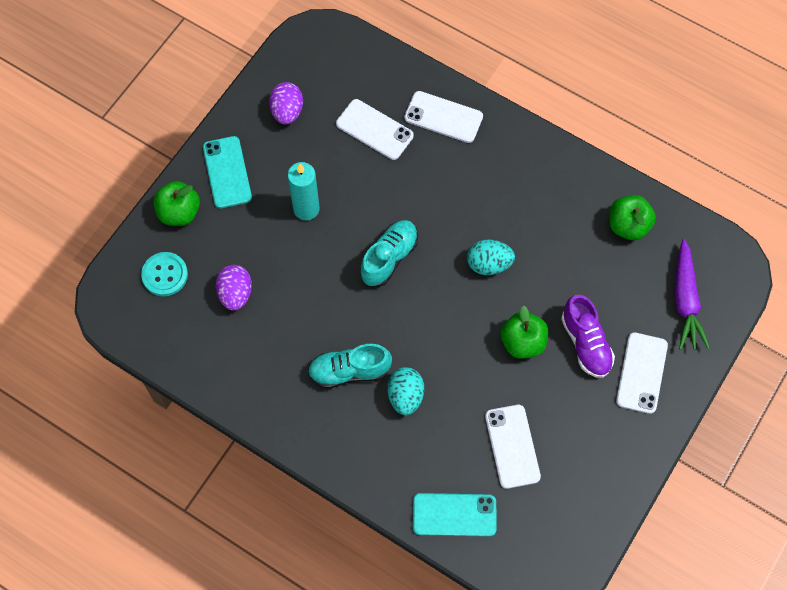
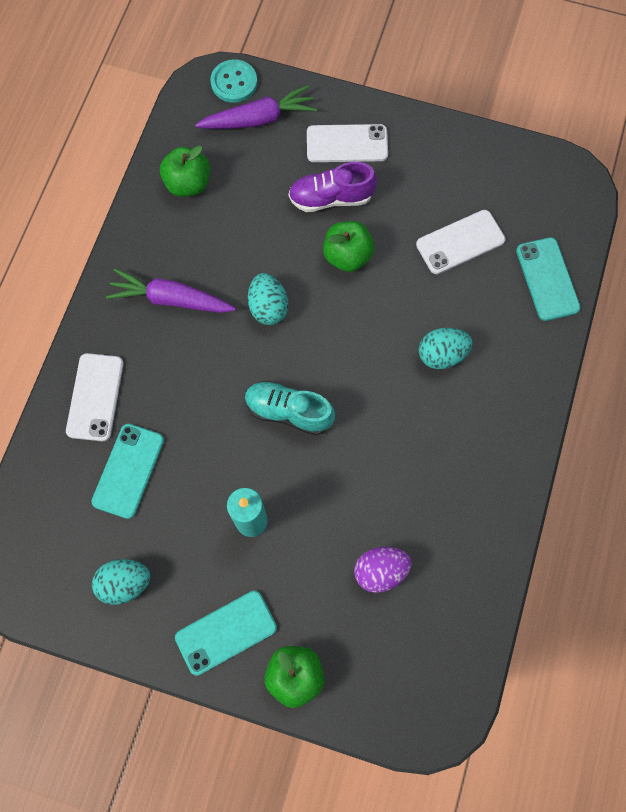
camera: 105 degrees left, 5 degrees up
turquoise button [141,252,188,296] -> turquoise button moved to [210,59,257,103]
purple egg [269,82,303,125] -> turquoise egg [92,559,151,605]
turquoise shoe [308,344,392,389] -> none
white phone [336,99,414,160] -> turquoise phone [91,424,164,519]
purple shoe [561,295,615,378] -> purple shoe turned 150 degrees counterclockwise [288,162,377,212]
none -> purple carrot [106,269,236,313]

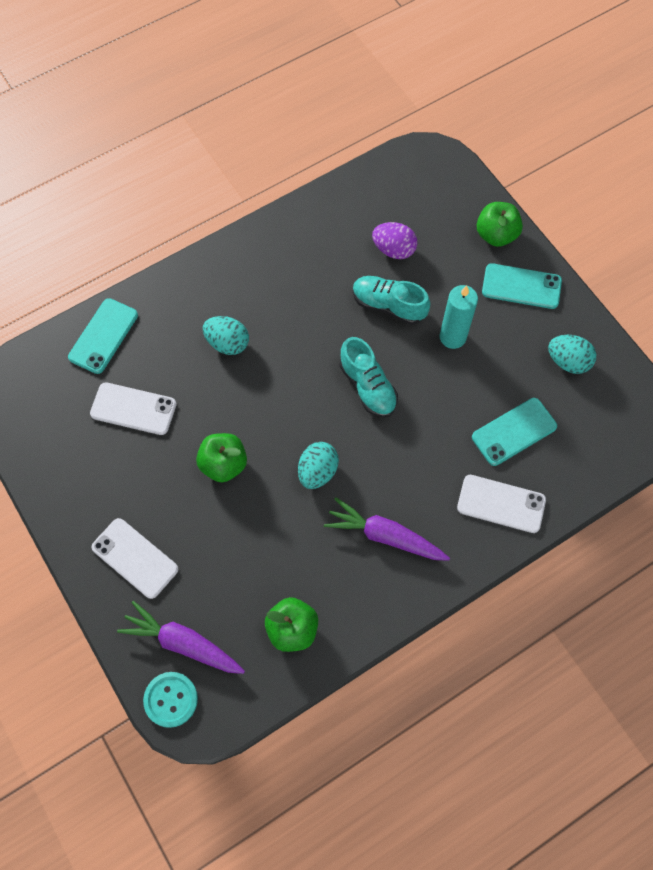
camera: 140 degrees left, 5 degrees down
white phone [66,353,124,441] -> white phone turned 60 degrees clockwise [457,475,546,533]
purple carrot [106,269,236,313] -> purple carrot turned 150 degrees clockwise [324,497,450,561]
purple shoe [288,162,377,212] -> none
none -> turquoise shoe [353,276,431,325]

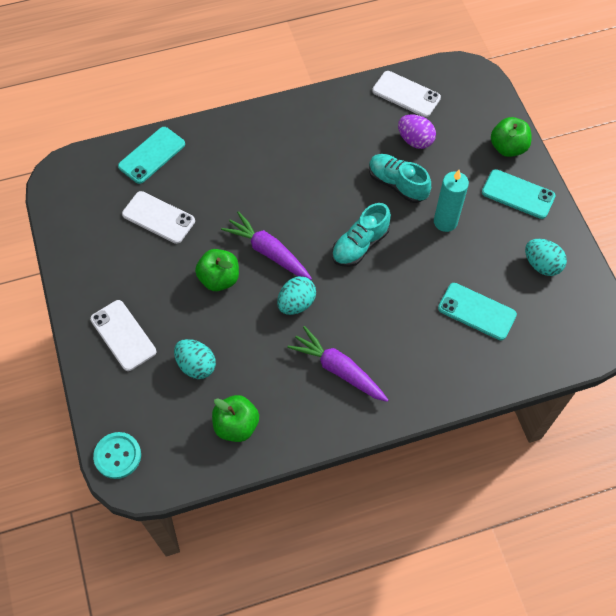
camera: 15 degrees right, 5 degrees down
purple carrot [117,601,245,674] -> purple carrot moved to [221,211,312,280]
turquoise egg [203,316,249,355] -> turquoise egg moved to [174,339,216,379]
turquoise shoe [340,337,398,417] -> turquoise shoe turned 60 degrees clockwise [332,203,391,267]
white phone [457,475,546,533] -> white phone moved to [372,71,441,117]
turquoise phone [472,398,557,466] -> turquoise phone turned 45 degrees clockwise [438,283,517,340]

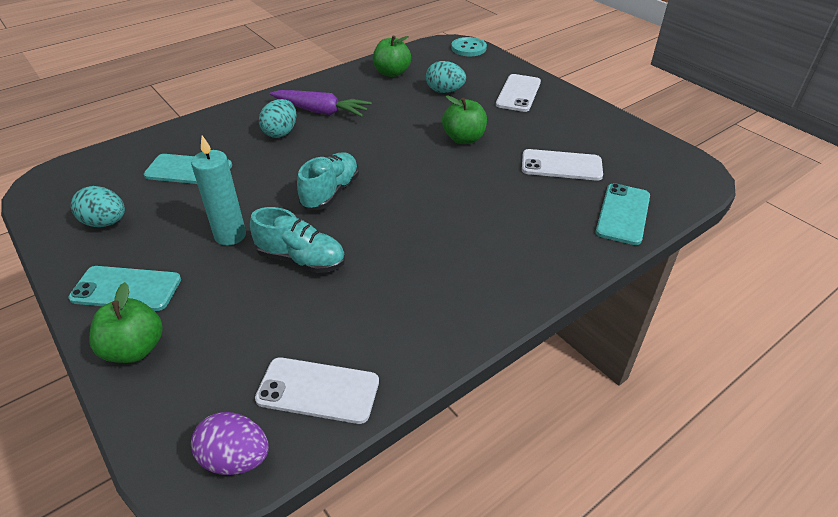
camera: 160 degrees right, 20 degrees down
white phone [90,300,156,371] -> white phone turned 75 degrees clockwise [496,74,541,112]
purple carrot [221,211,312,280] -> none
turquoise egg [277,276,316,315] -> turquoise egg moved to [259,99,296,138]
purple egg [398,114,436,149] -> purple egg moved to [191,412,269,475]

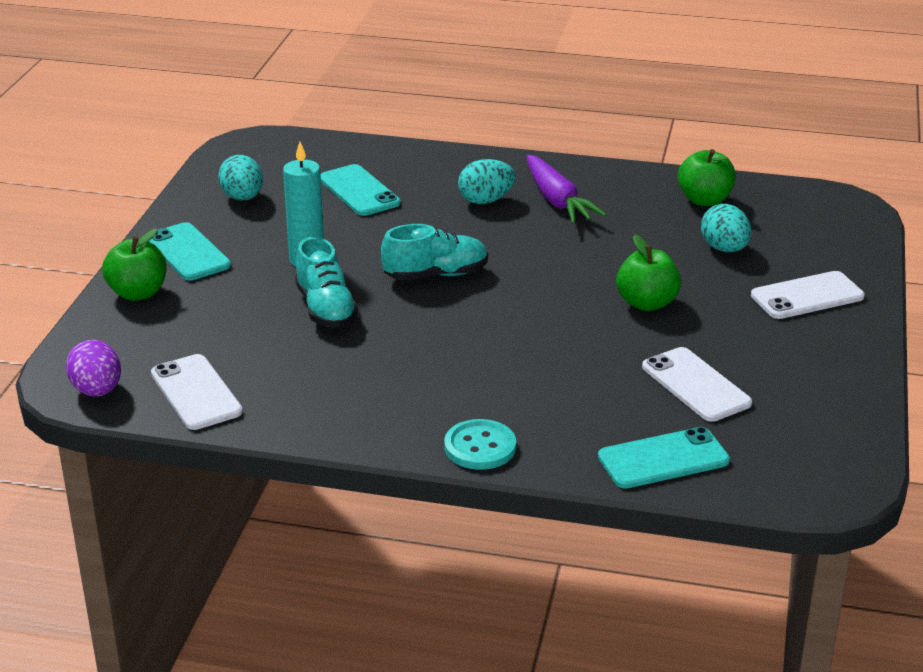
camera: 50 degrees right, 10 degrees down
turquoise button [451,37,487,56] -> turquoise button moved to [444,419,516,470]

